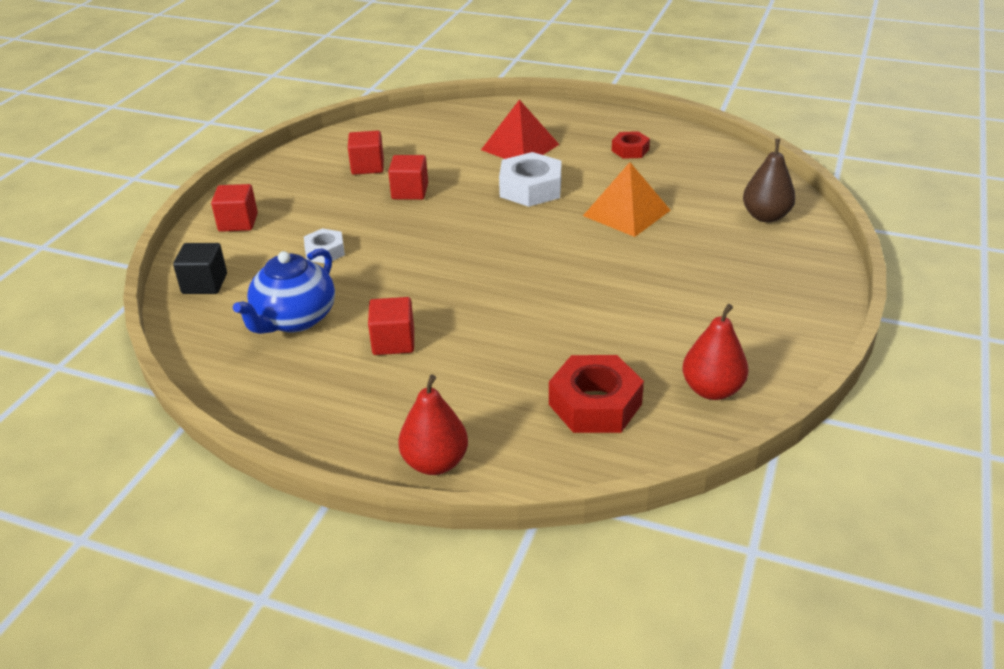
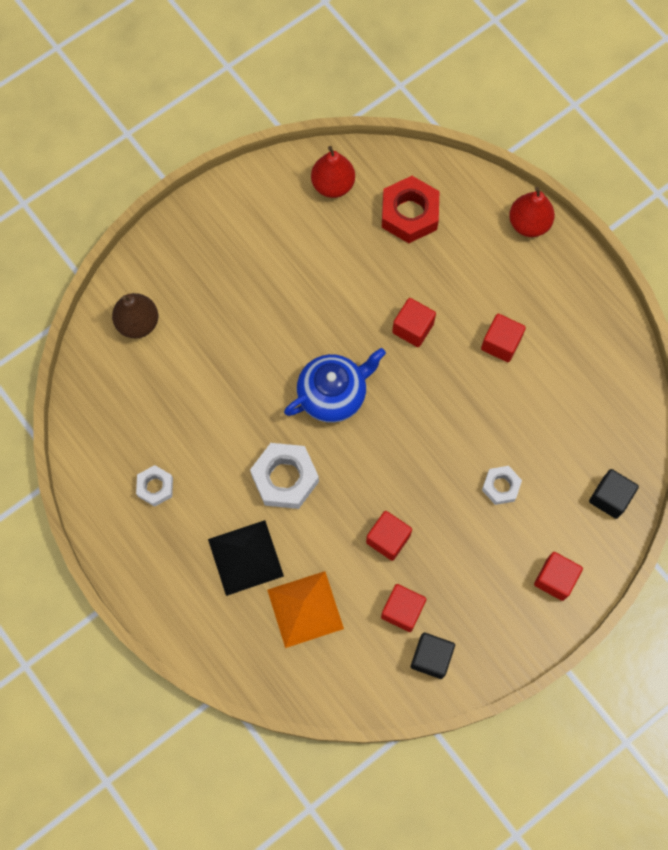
camera: 150 degrees left, 35 degrees up
blue teapot [233,248,335,334] -> blue teapot moved to [284,348,386,423]
red pyramid [481,100,560,159] -> black pyramid [208,520,284,596]
orange pyramid [583,162,671,237] -> orange pyramid moved to [267,571,344,648]
red nut [612,131,650,159] -> white nut [136,465,173,507]
none -> red cube [392,298,436,347]
none -> black cube [411,633,455,679]

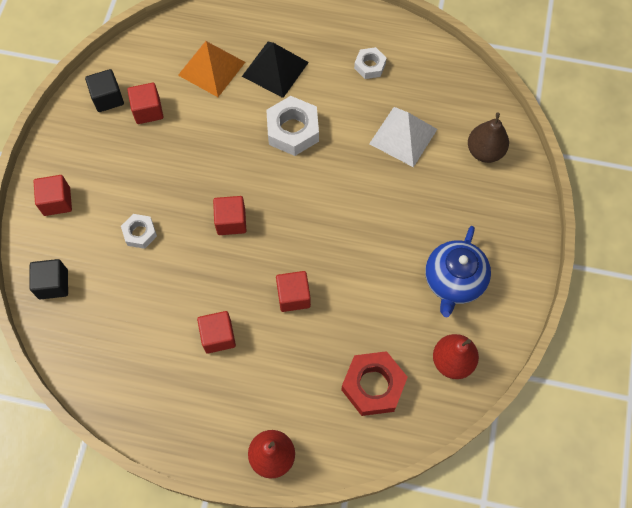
camera: 140 degrees right, 5 degrees down
blue teapot [284,348,386,423] -> blue teapot moved to [425,226,491,317]
red cube [366,511,412,561] -> red cube moved to [213,196,246,235]
none -> white pyramid [369,107,437,167]

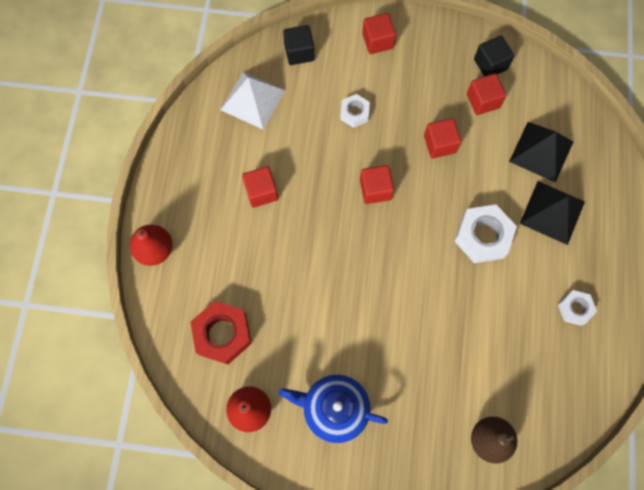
camera: 85 degrees right, 5 degrees up
orange pyramid [178,41,245,97] -> black pyramid [509,122,573,183]
red cube [276,271,311,312] -> red cube moved to [424,118,461,159]
white pyramid [369,107,437,167] -> white pyramid moved to [221,72,285,129]

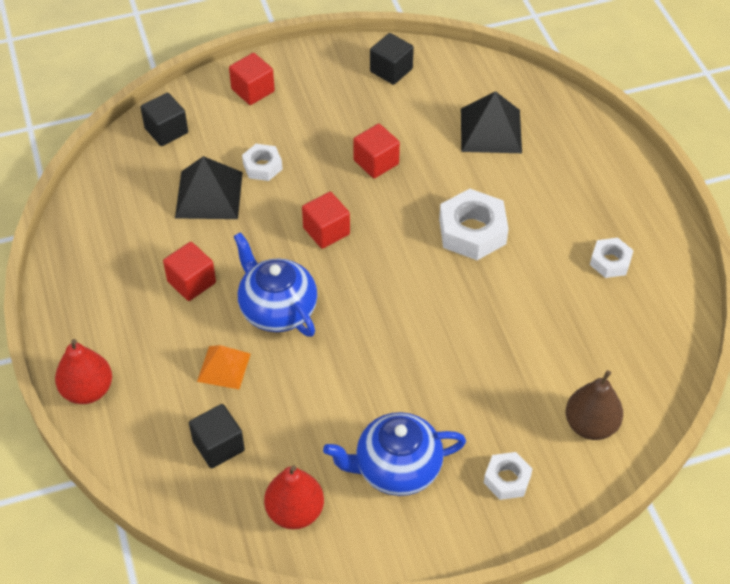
camera: 25 degrees left, 20 degrees down
red nut [191,301,252,364] -> black cube [189,404,245,468]
white pyramid [221,72,285,129] -> none
red cube [467,73,506,115] -> none
black pyramid [520,181,585,245] -> black pyramid moved to [175,156,243,219]
none -> orange pyramid [197,345,251,389]
none -> blue teapot [234,232,317,337]
none -> white nut [484,452,533,500]

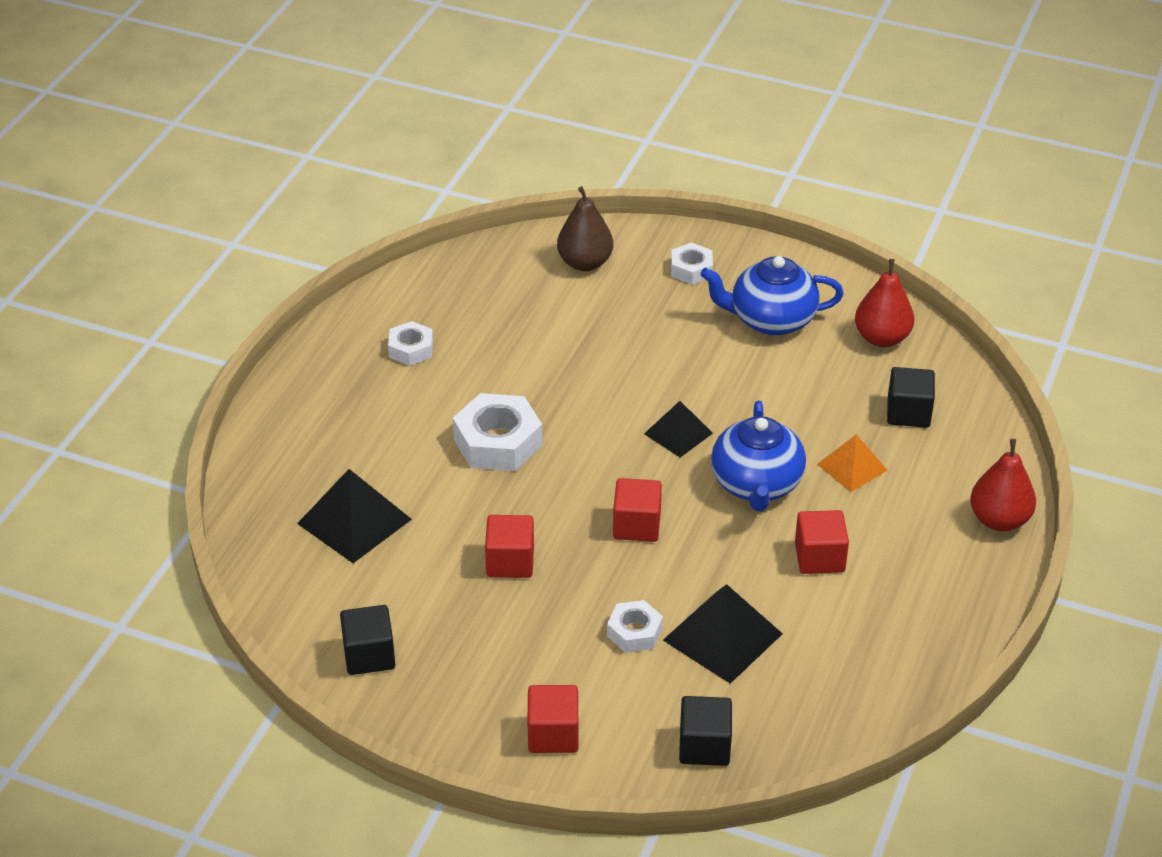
camera: 140 degrees left, 10 degrees down
blue teapot [323,412,466,496] -> blue teapot turned 150 degrees clockwise [701,256,844,336]
none -> black pyramid [644,401,713,457]

